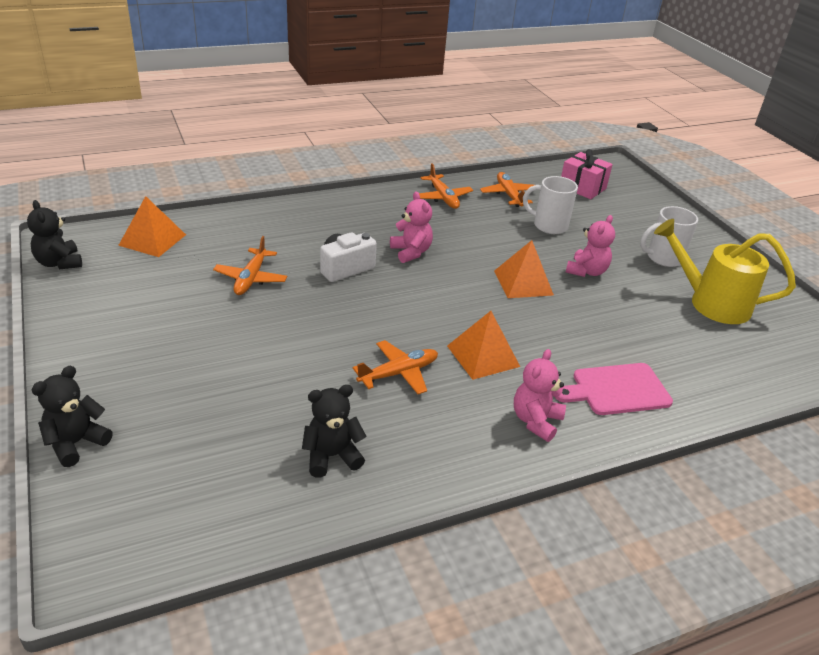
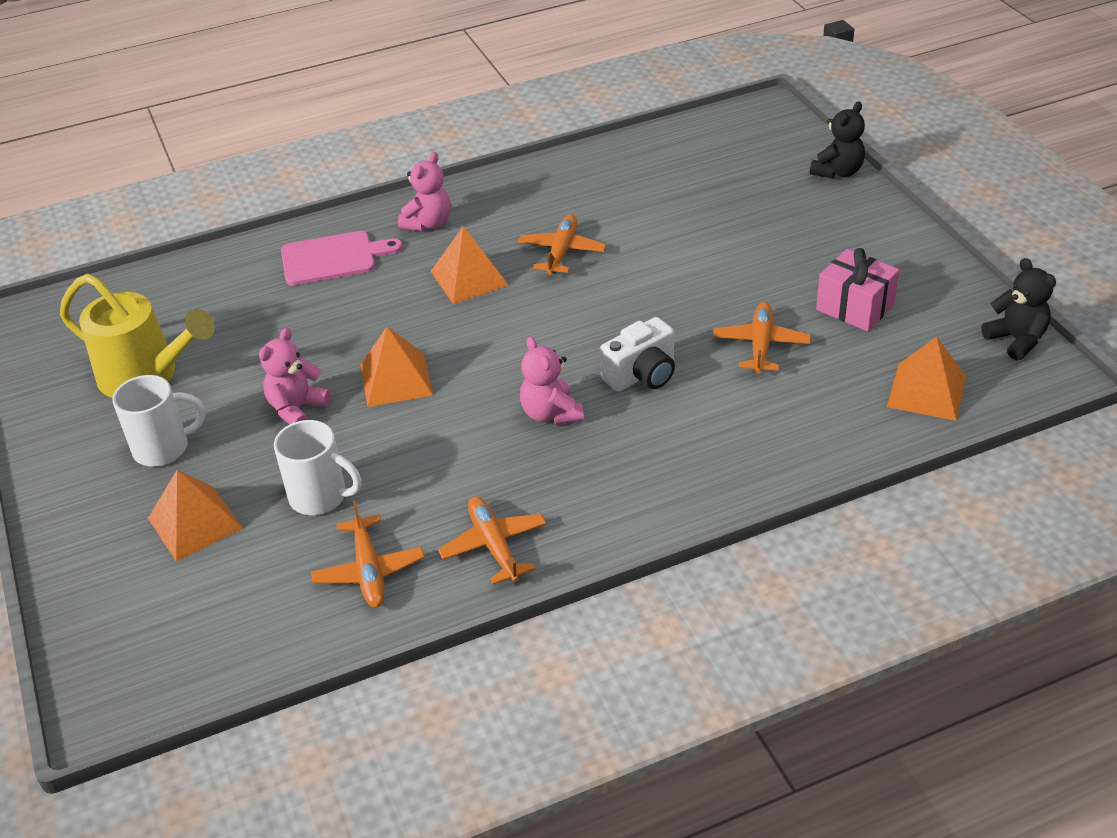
camera: 175 degrees left, 5 degrees up
black teddy bear [302,385,367,478] -> none
orange plane [353,340,438,394] -> orange plane turned 135 degrees clockwise [518,214,607,275]
pink gift [561,149,613,199] -> pink gift moved to [816,248,900,331]
none -> orange pyramid [148,470,243,562]

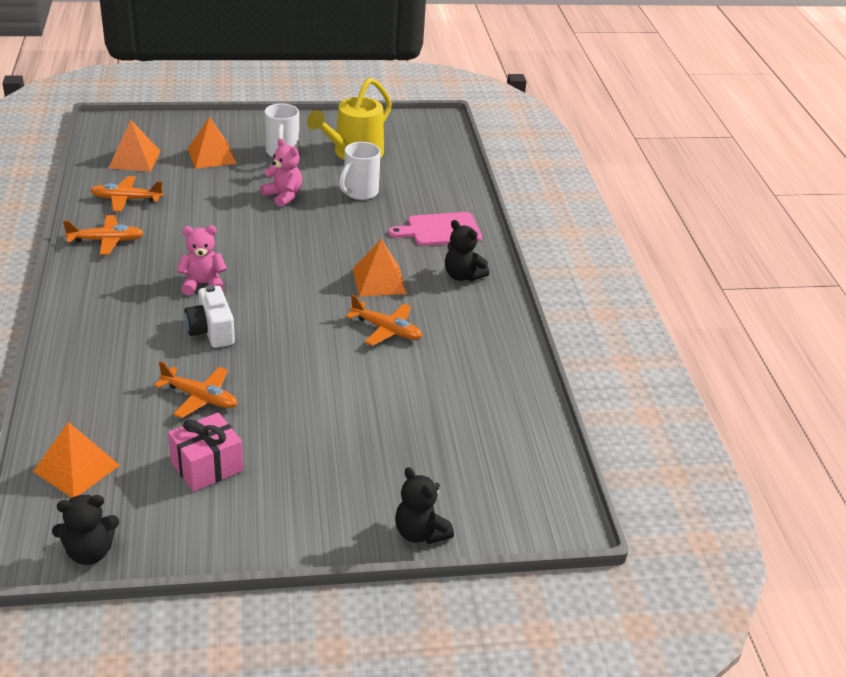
camera: 100 degrees right, 5 degrees down
white mug [274,420,362,515] -> white mug moved to [339,142,381,200]
pink cutting board [281,231,403,285] -> pink cutting board turned 75 degrees clockwise [388,212,482,246]
orange pyramid [361,326,433,407] -> orange pyramid moved to [109,120,161,172]
pink teddy bear [398,152,451,231] -> black teddy bear [445,220,489,281]

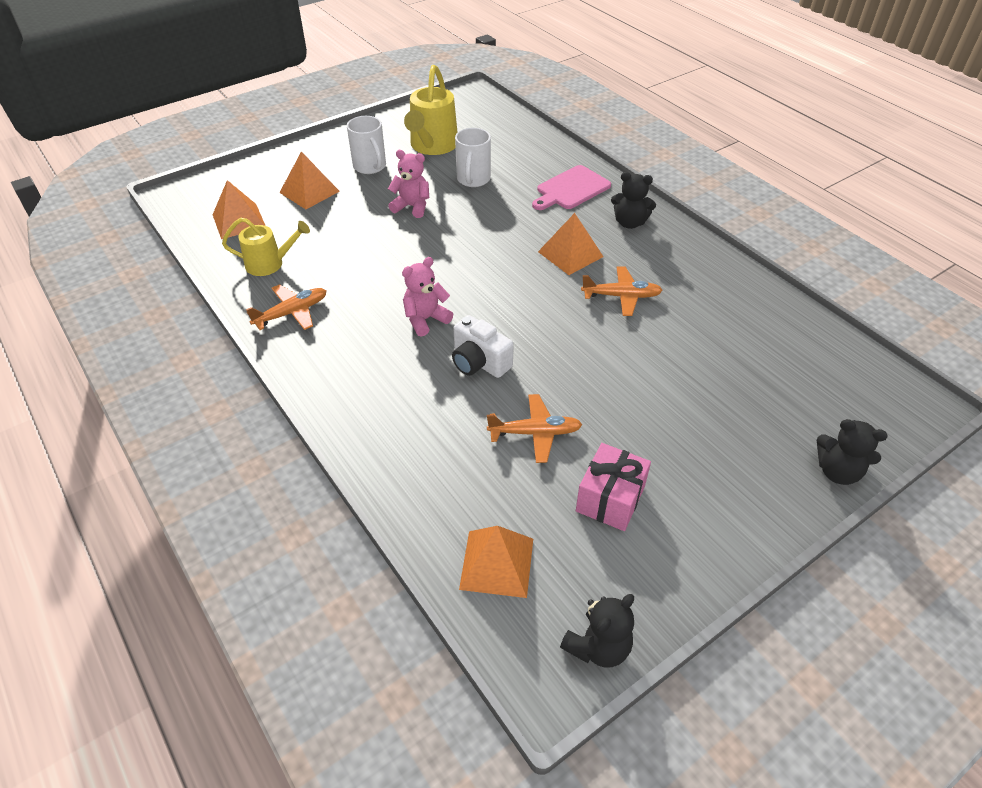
camera: 25 degrees left, 10 degrees up
orange plane [90,176,163,212] -> yellow watering can [222,218,310,276]

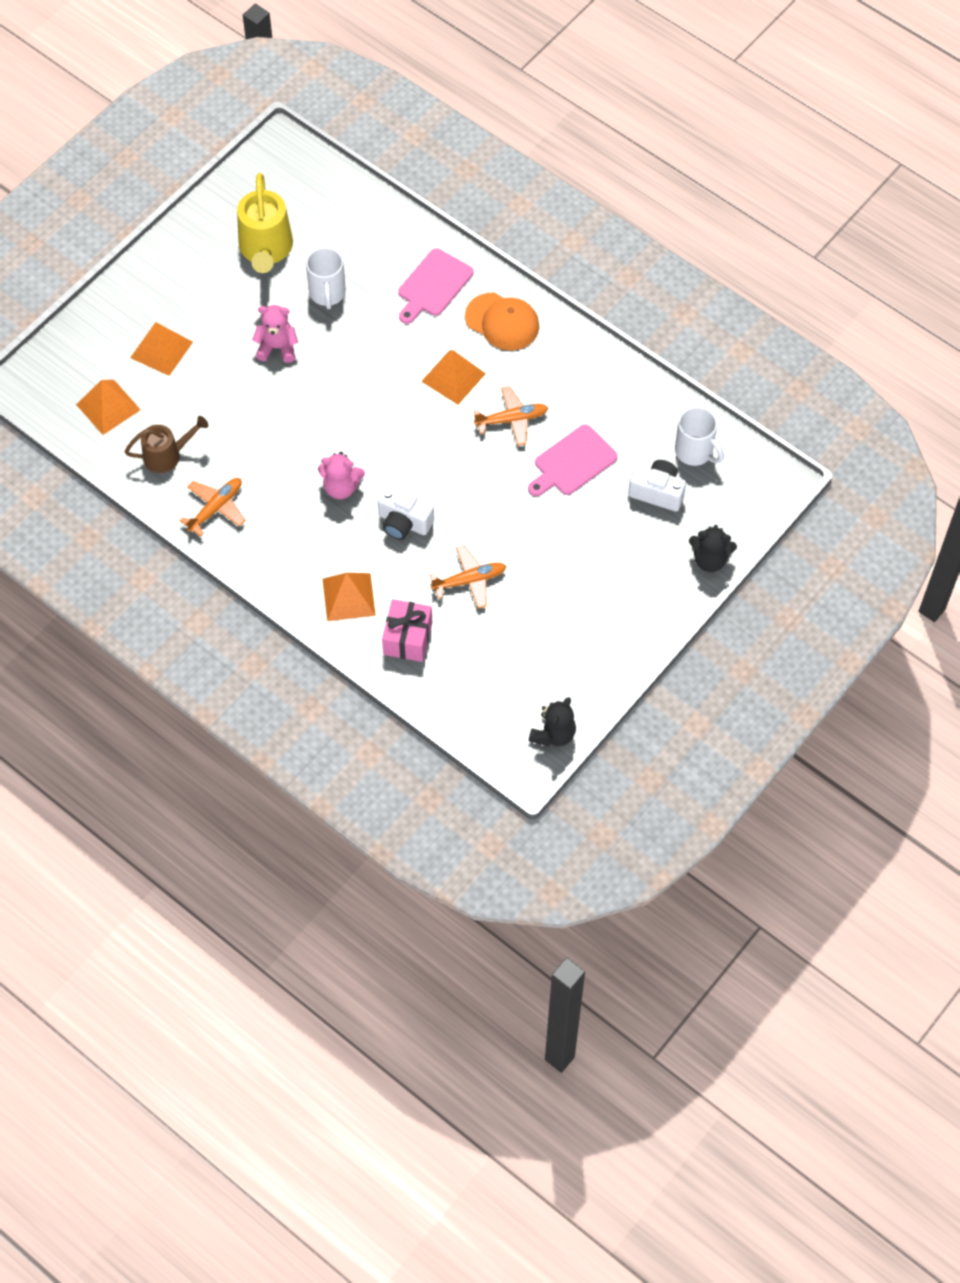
camera: 15 degrees left, 15 degrees up
yellow watering can [222,218,310,276] -> brown watering can [125,416,208,473]
white mug [347,116,386,174] -> white mug moved to [675,407,724,466]
pink teddy bear [402,257,453,337] -> pink teddy bear turned 120 degrees counterclockwise [318,452,365,499]
orange pyramid [459,526,533,598] -> orange pyramid moved to [322,573,376,621]
pink gift [576,443,651,531] -> pink gift moved to [382,599,432,662]
black teddy bear [611,172,656,229] -> orange cap [465,293,539,351]
none -> pink cutting board [528,424,618,496]
none -> white camera [628,460,686,512]

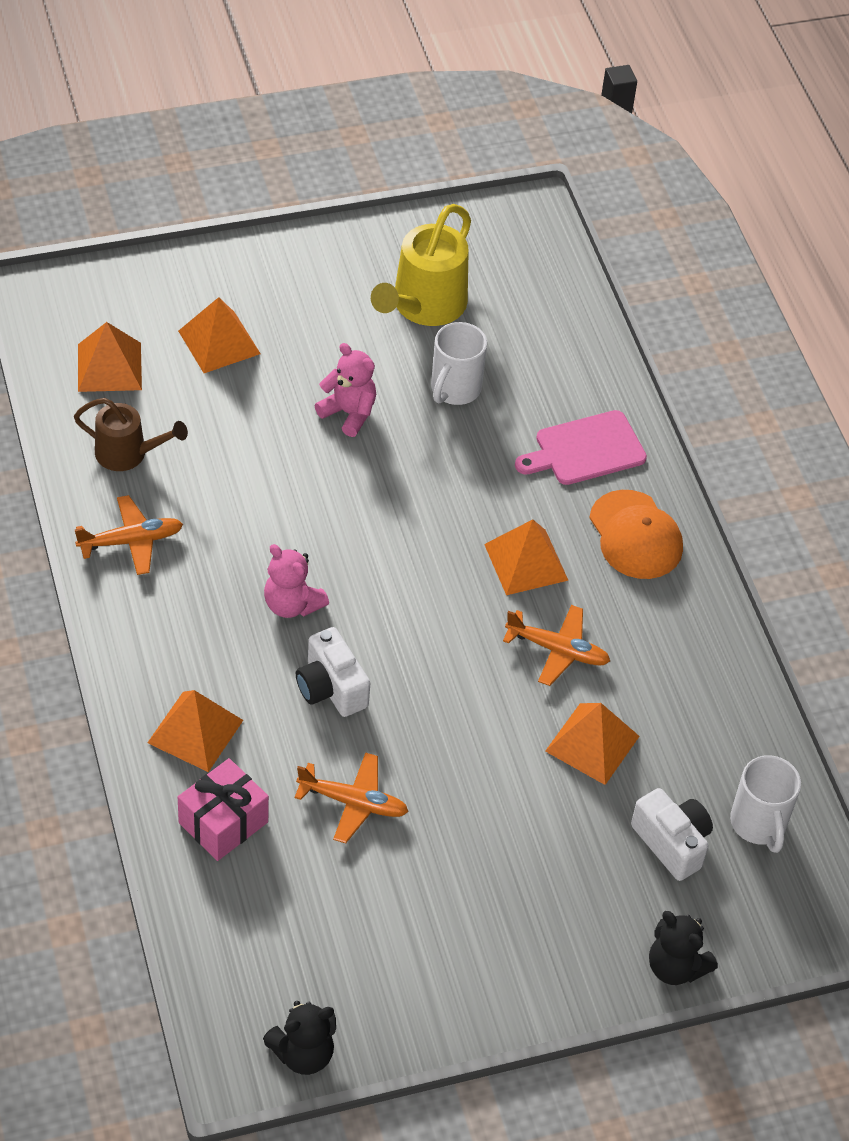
camera: 30 degrees right, 10 degrees down
pink cutting board [528,424,618,496] -> orange pyramid [545,703,640,785]

